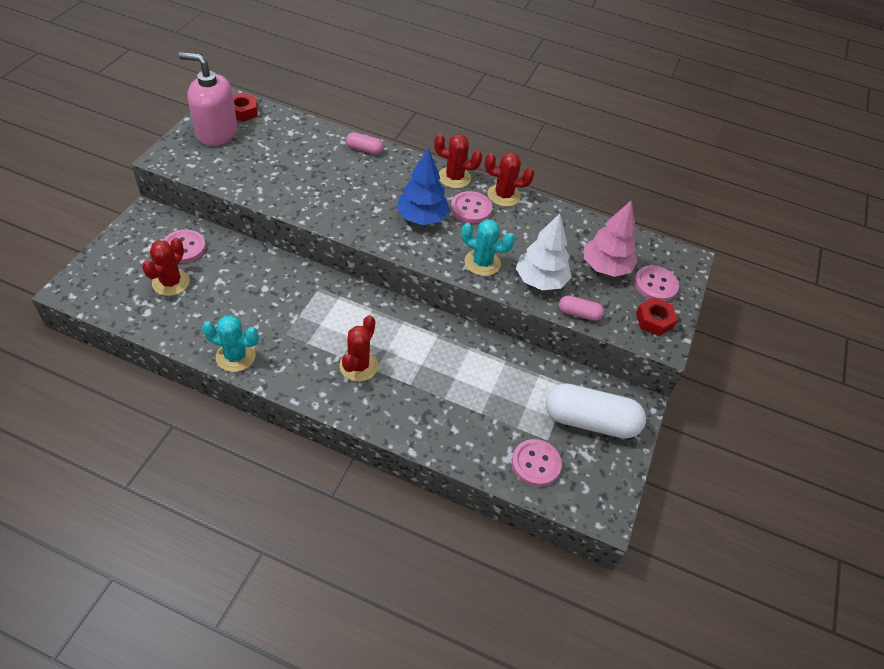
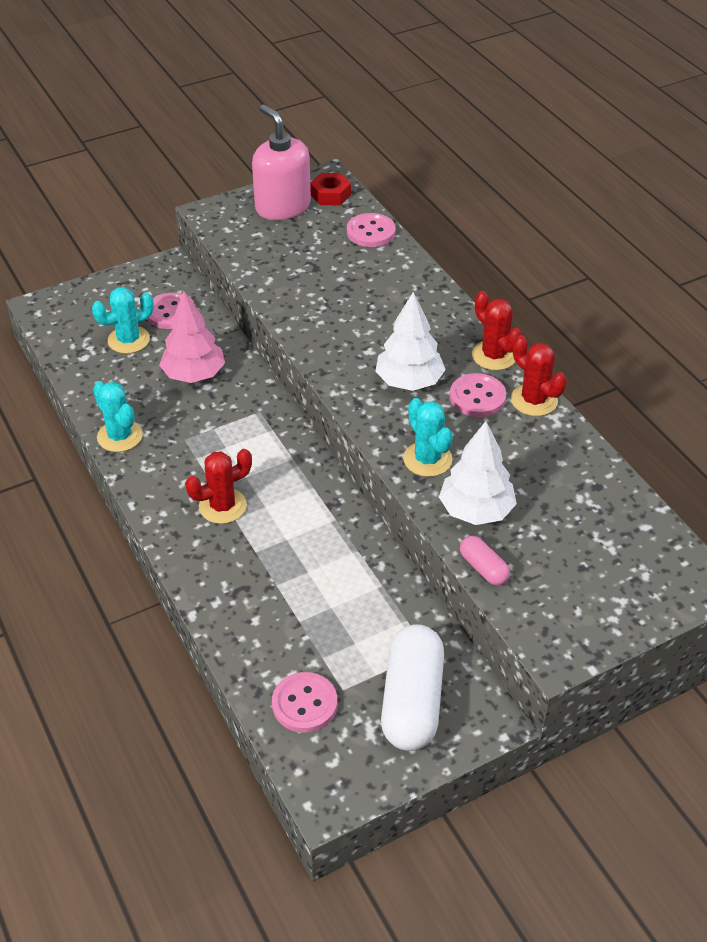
camera: 45 degrees right, 5 degrees down
red cactus [142,238,190,296] -> turquoise cactus [92,287,154,354]
pink capsule [346,132,383,154] -> none
blue tree [397,148,450,225] -> white tree [375,292,446,391]
white capsule [545,383,646,439] -> white capsule turned 45 degrees clockwise [381,624,444,751]
pink tree [584,201,637,277] -> pink tree moved to [159,291,225,383]
pink button [634,265,679,302] -> pink button moved to [347,213,395,247]
red nut [636,297,677,336] -> none

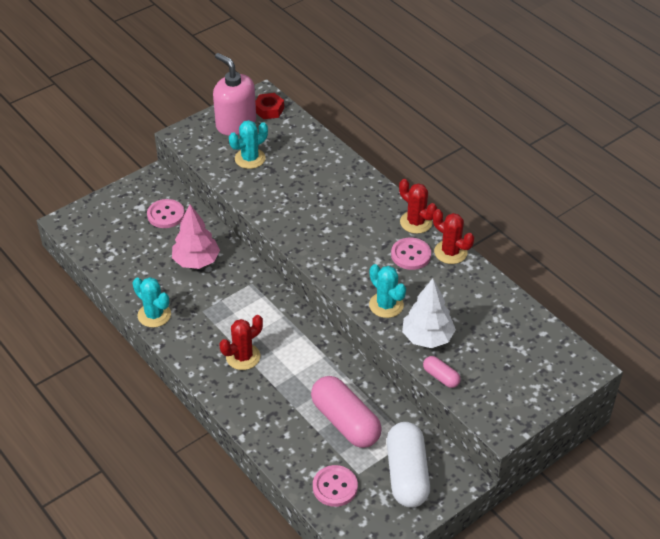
camera: 10 degrees left, 0 degrees up
turquoise cactus [92,287,154,354] -> turquoise cactus moved to [229,120,268,169]
pink button [347,213,395,247] -> none
white tree [375,292,446,391] -> none
none -> pink capsule [311,376,382,448]

